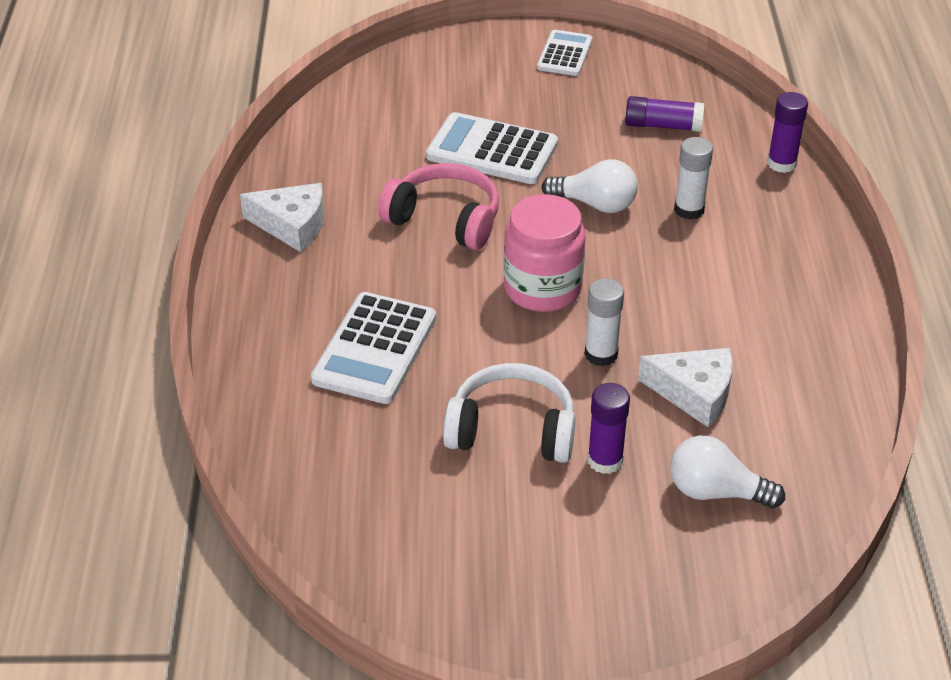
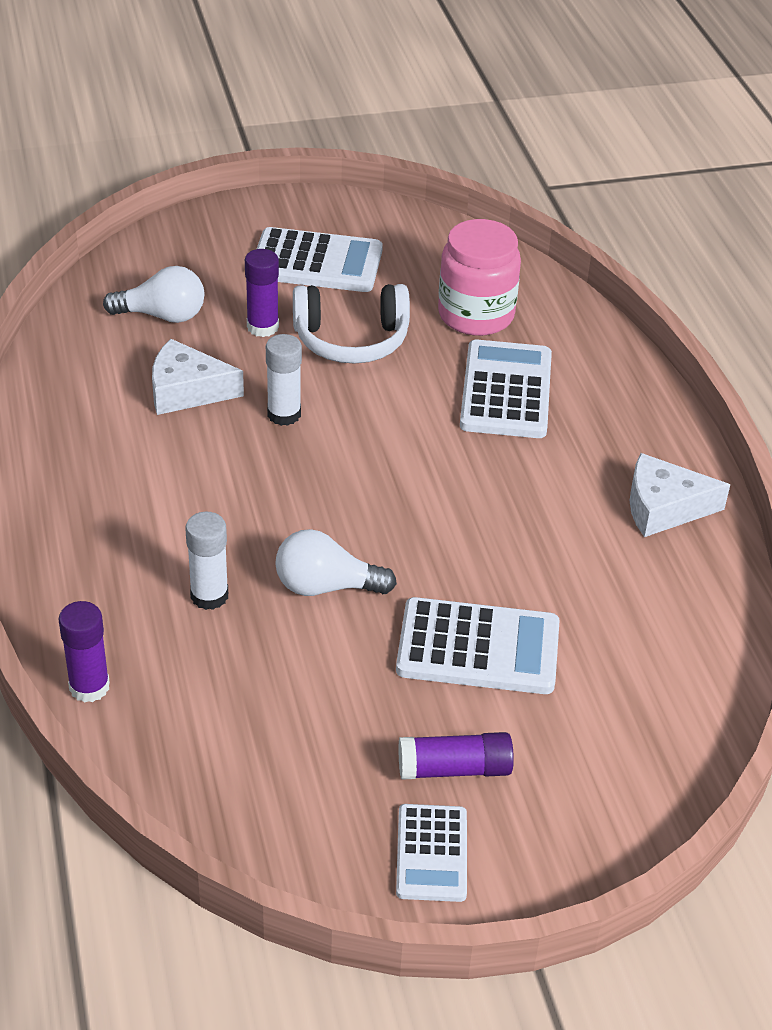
camera: 165 degrees right, 0 degrees up
pink headphones [378,163,499,250] -> none
pink jar [504,194,586,312] -> pink jar moved to [438,219,521,336]
purple glue stick [625,96,704,132] -> purple glue stick moved to [398,732,514,780]
none -> white calculator [257,227,383,292]

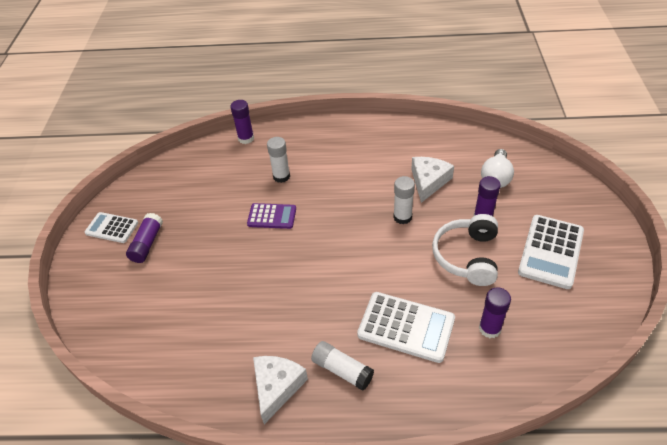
camera: 110 degrees right, 5 degrees up
white light bulb [275,529,397,596] -> purple calculator [247,203,296,229]
white calculator [396,597,560,694] -> none
pink jar [438,219,521,336] -> purple glue stick [479,287,511,338]
none -> white glue stick [311,341,374,391]

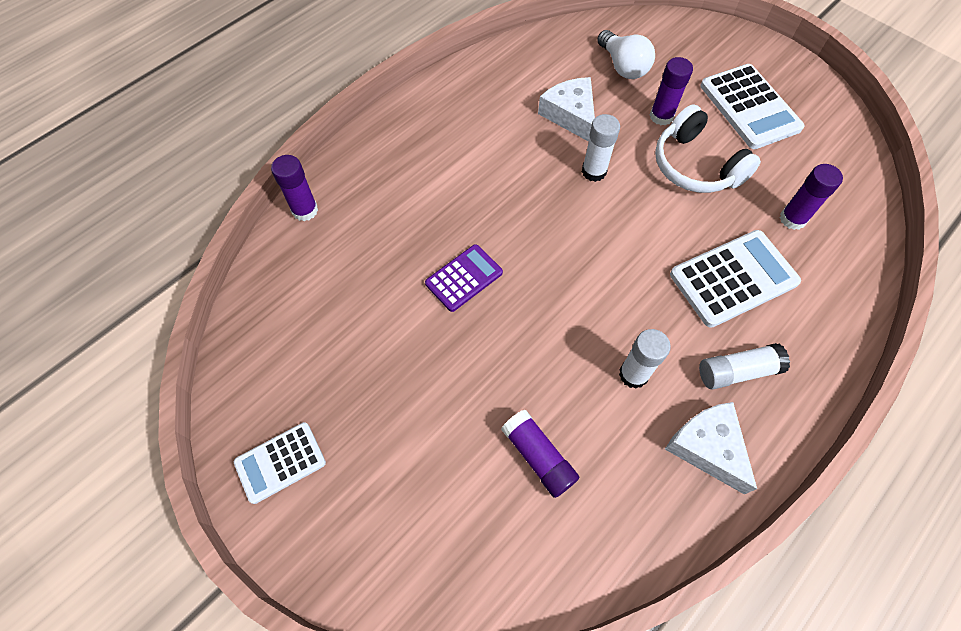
camera: 50 degrees left, 15 degrees up
purple glue stick [126,213,163,263] -> purple glue stick moved to [501,410,580,498]
white glue stick [267,137,290,183] -> white glue stick moved to [619,329,671,389]

